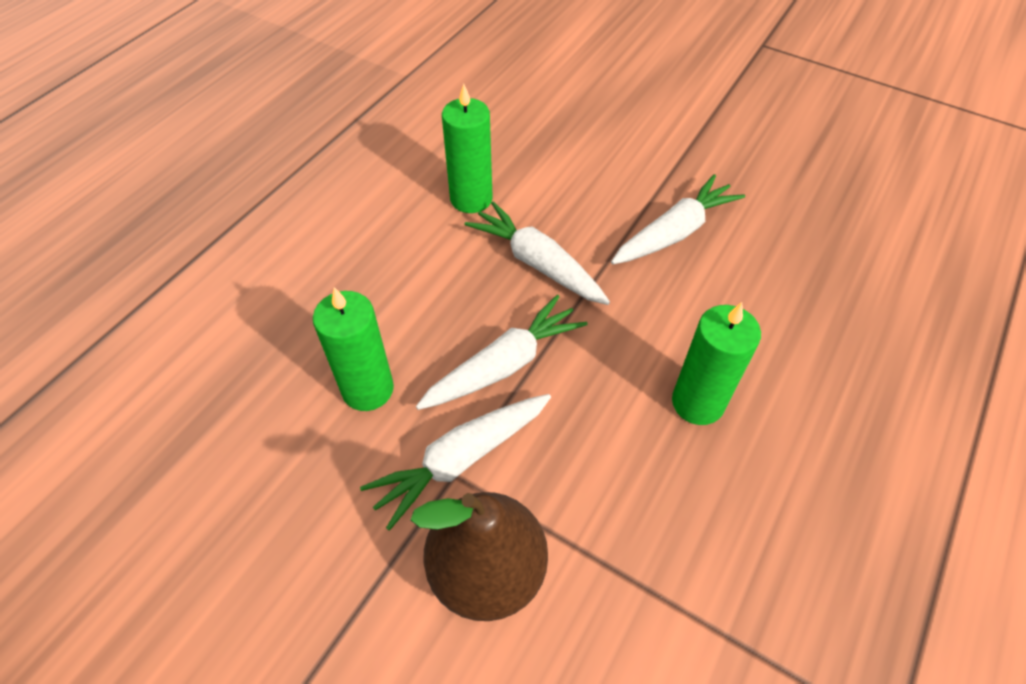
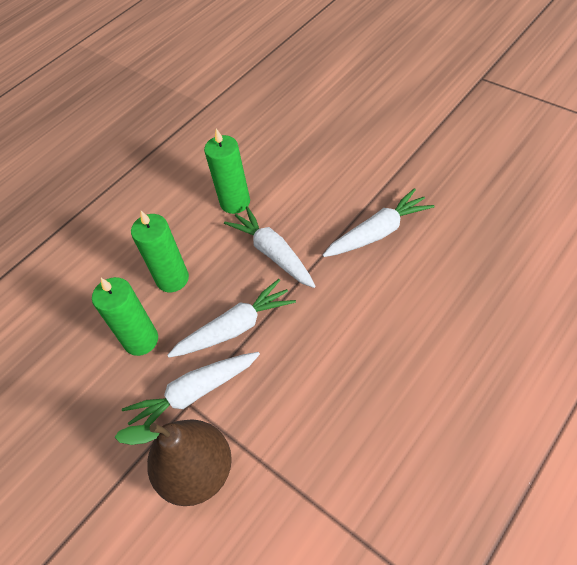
camera: 15 degrees right, 0 degrees up
green candle [672,302,761,425] -> green candle moved to [131,211,189,292]

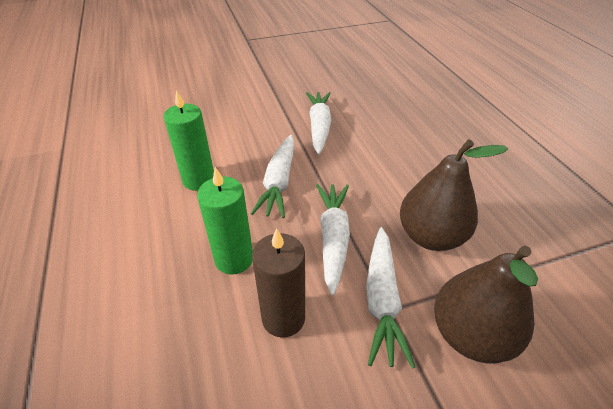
camera: 65 degrees left, 10 degrees down
green candle [92,277,158,356] -> brown candle [252,228,305,338]
white carrot [224,206,315,288] -> white carrot turned 75 degrees counterclockwise [251,135,295,218]
none -> brown pear [400,139,508,251]

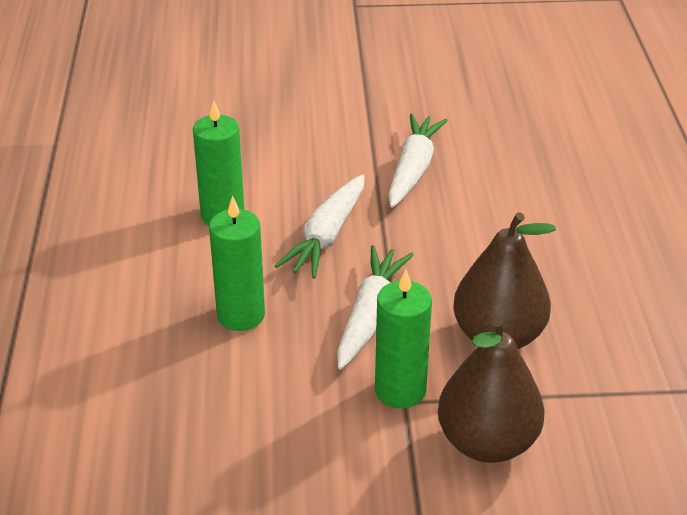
camera: 15 degrees right, 5 degrees down
brown candle [252,228,305,338] -> none
white carrot [366,227,415,369] -> green candle [375,270,432,408]

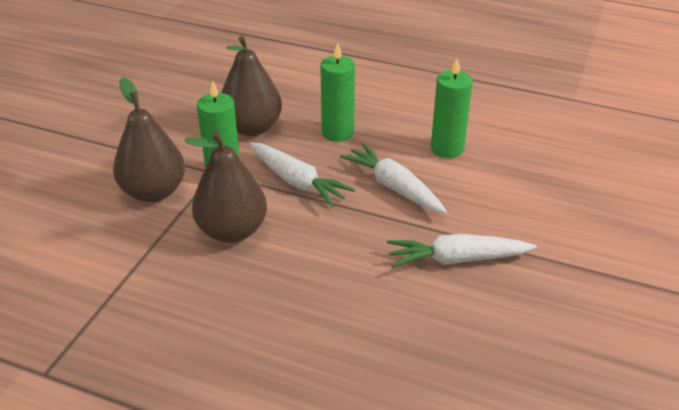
camera: 115 degrees right, 0 degrees up
white carrot [388,114,448,208] -> white carrot turned 135 degrees clockwise [387,234,537,268]
none -> brown pear [221,36,282,136]

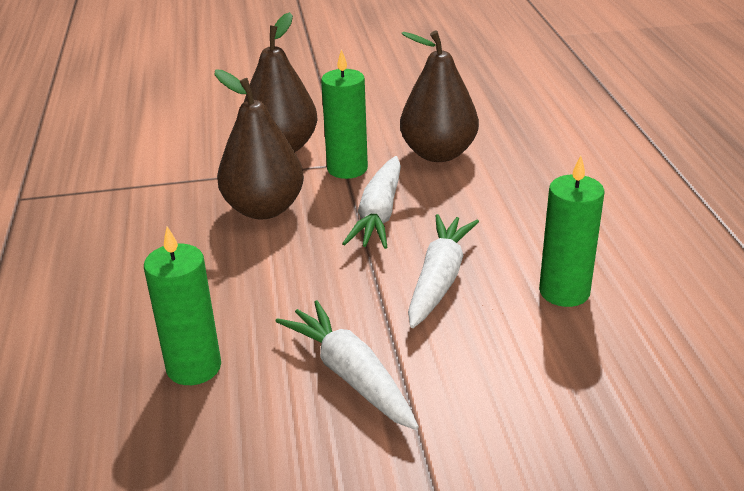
camera: 60 degrees right, 5 degrees down
green candle [320,43,355,142] -> green candle moved to [144,226,221,385]

